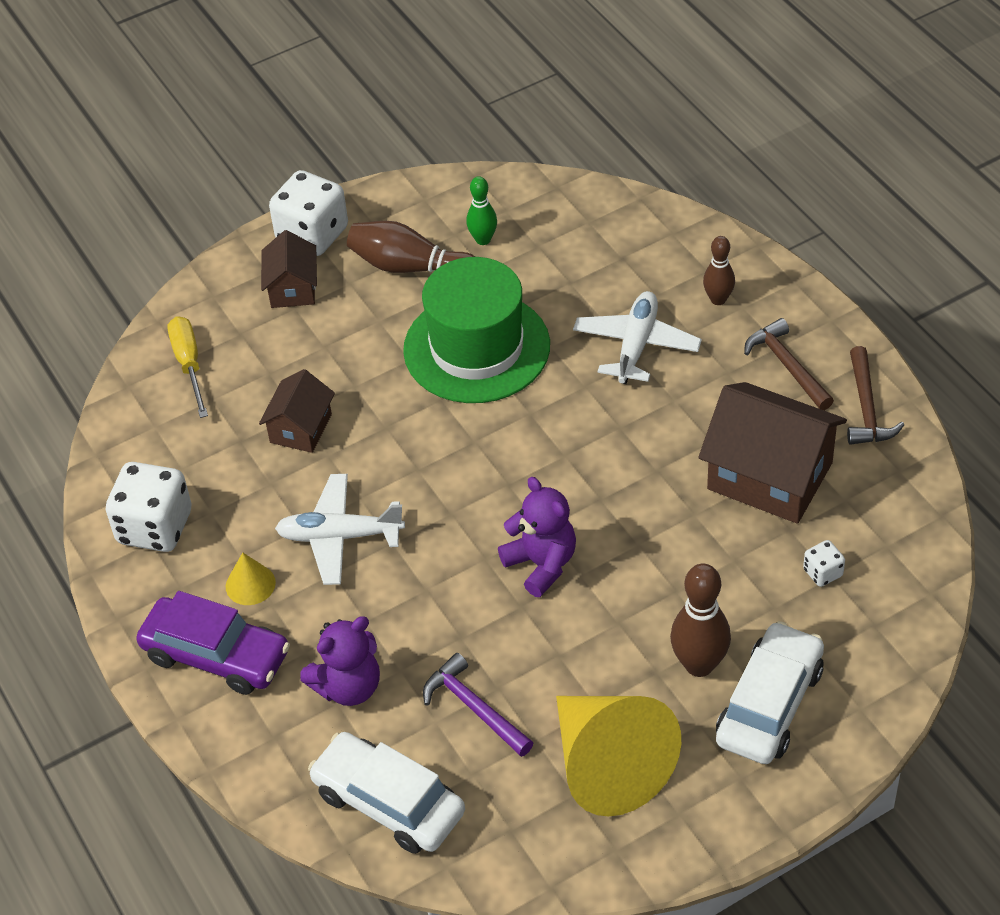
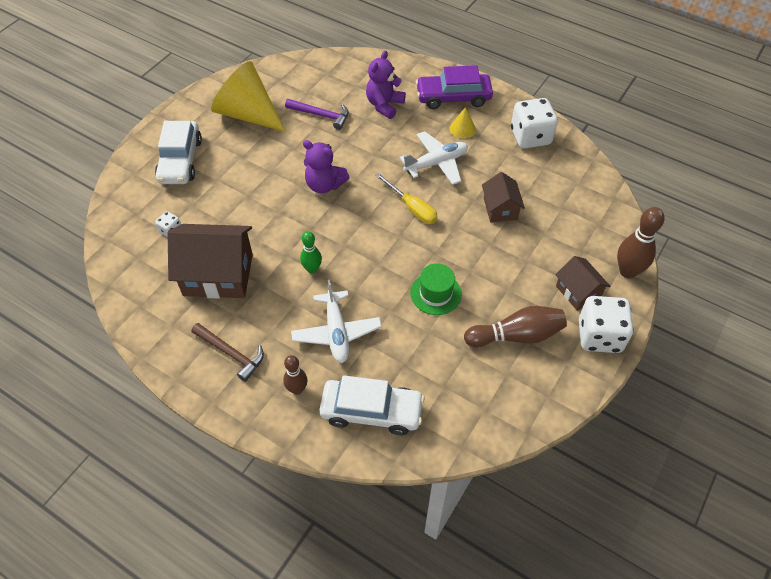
camera: 150 degrees right, 5 degrees up
yellow screwdriver [168,316,208,418] -> yellow screwdriver moved to [375,173,438,224]
white car [308,732,465,854] -> white car moved to [319,375,425,435]
green hat [403,257,550,403] -> green hat [410,263,462,315], size x0.52
green bowling pin [466,176,497,245] -> green bowling pin moved to [300,231,322,274]
brown bowling pin [670,563,731,677] -> brown bowling pin moved to [617,207,664,278]
brown hammer [847,346,904,445] -> none

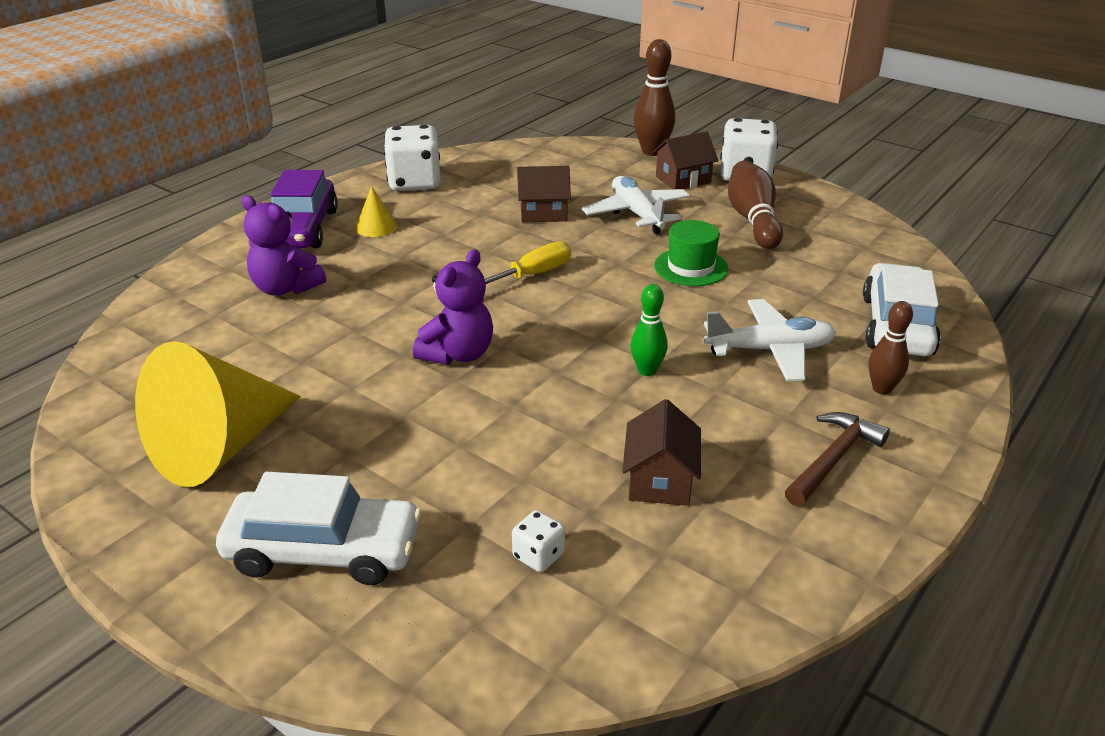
camera: 85 degrees left, 20 degrees down
brown house [168,224,253,299] -> brown house [622,399,701,506], size x0.55
purple hammer [285,99,348,130] -> none
white plane [400,131,468,185] -> white plane moved to [582,176,690,234]

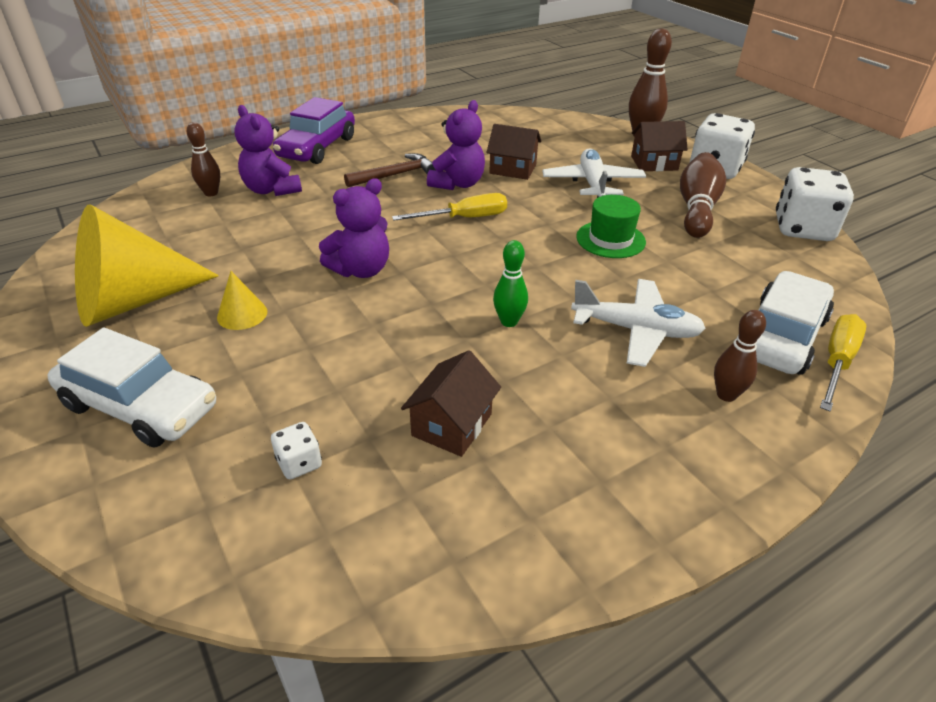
camera: 20 degrees right, 5 degrees up
yellow cone [355,186,398,237] -> yellow cone moved to [217,271,267,330]
white dice [384,125,441,191] -> white dice moved to [776,167,854,241]
brown hammer [785,412,890,506] -> brown hammer moved to [344,153,436,187]
none -> brown bowling pin [187,122,220,197]
none -> purple teddy bear [427,100,485,190]
none -> yellow screwdriver [820,314,866,412]

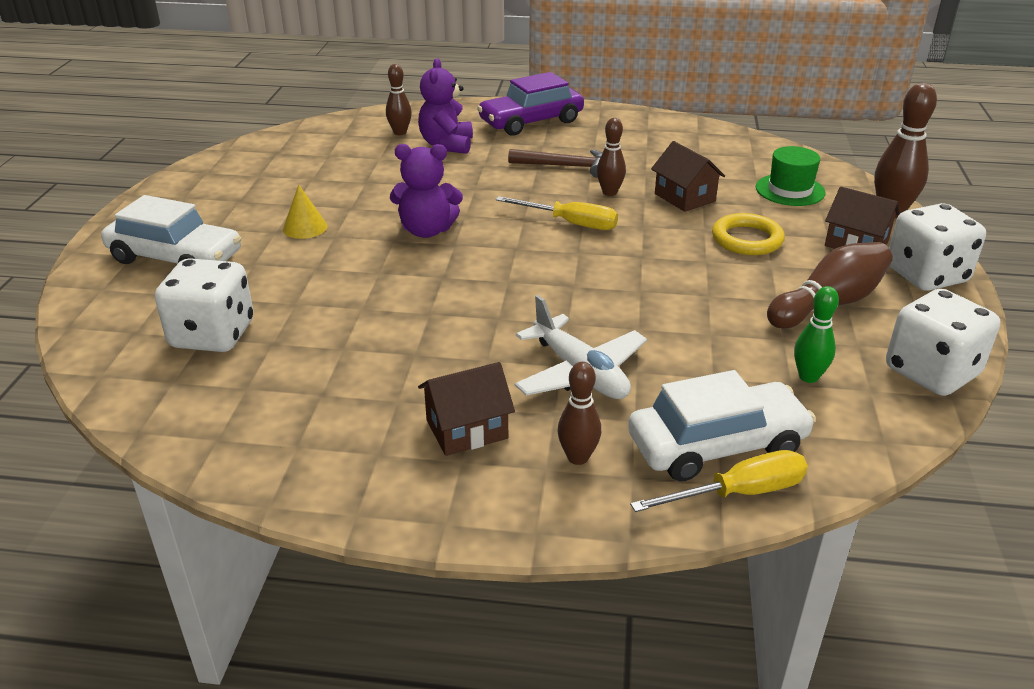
camera: 40 degrees right, 5 degrees down
white car [47,327,216,448] -> white car turned 45 degrees counterclockwise [101,195,241,264]
yellow cone [75,204,219,327] -> none
white dice [271,422,322,479] -> white dice [155,258,253,352], size x2.15
brown house [401,350,501,457] -> brown house moved to [418,362,515,456]
purple teddy bear [427,100,485,190] -> brown bowling pin [597,118,626,196]
green bowling pin [493,240,528,327] -> green bowling pin moved to [794,286,839,383]
white plane [542,148,646,198] -> yellow ring [712,213,785,255]
green hat [576,195,646,258] -> green hat moved to [756,146,826,206]

